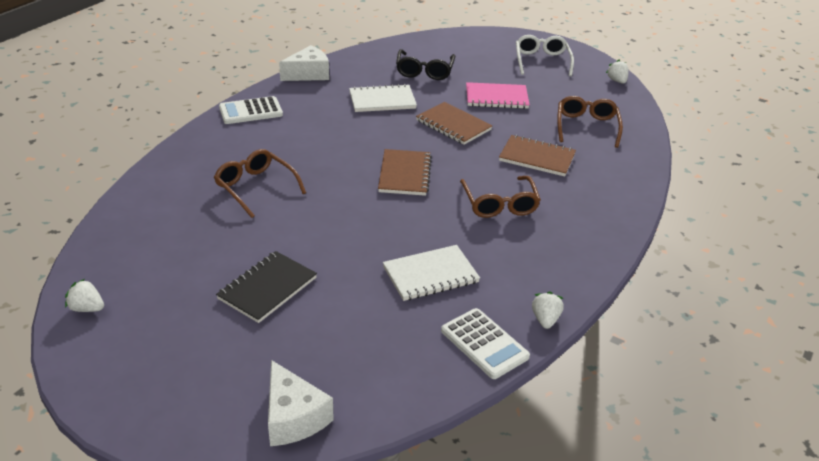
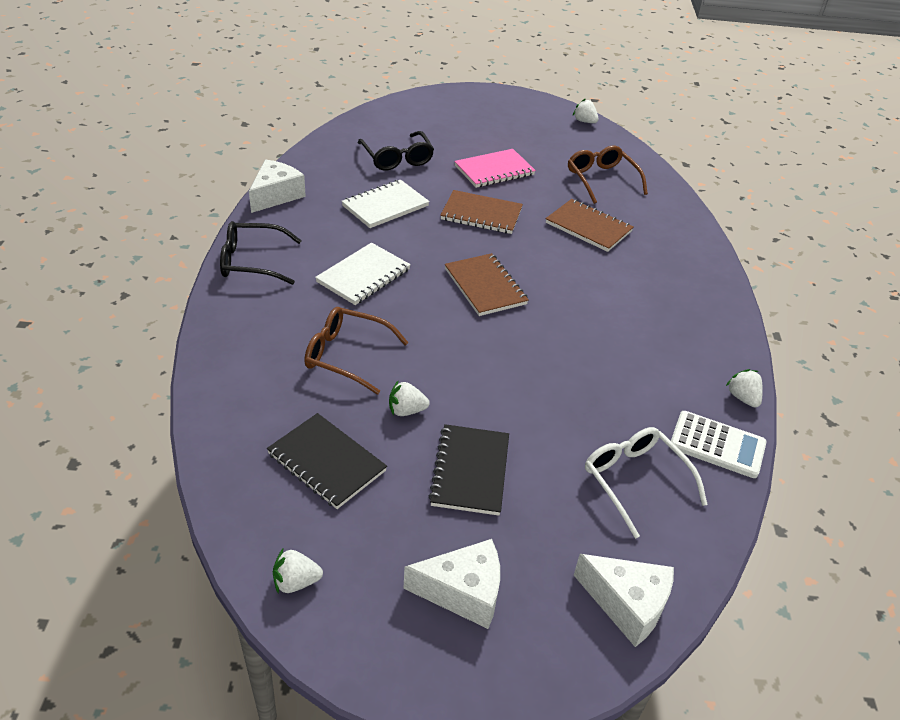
camera: 30 degrees left, 5 degrees up
white calculator [219,96,283,124] -> black glasses [220,221,302,285]
white notebook [383,245,480,301] -> white notebook moved to [315,243,411,305]
brown glasses [460,176,541,218] -> none
brown notebook [499,135,576,177] -> brown notebook turned 45 degrees clockwise [546,199,633,252]
white glasses [516,35,574,76] -> white glasses moved to [585,427,708,539]
none -> black notebook [267,413,387,509]
none -> white strawberry [389,380,430,416]
none -> white cheese [403,539,500,629]

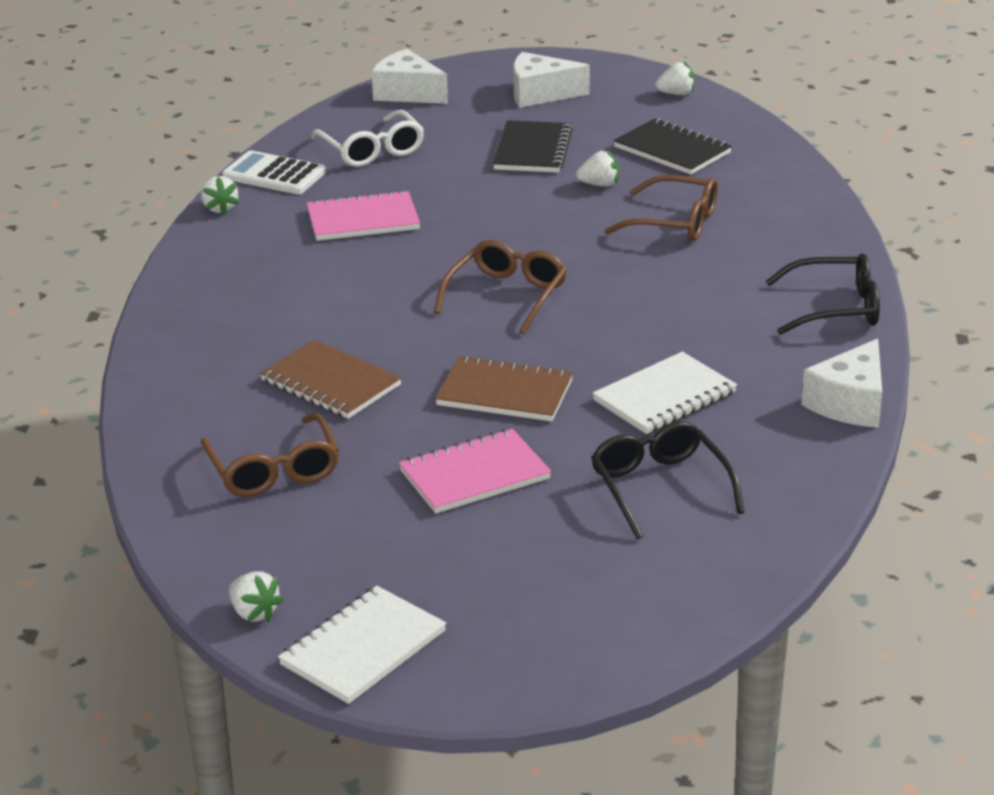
camera: 175 degrees left, 10 degrees down
white notebook [315,243,411,305] -> white notebook moved to [278,586,447,704]
brown notebook [445,253,529,316] -> brown glasses [434,240,567,335]
none -> pink notebook [307,190,420,241]

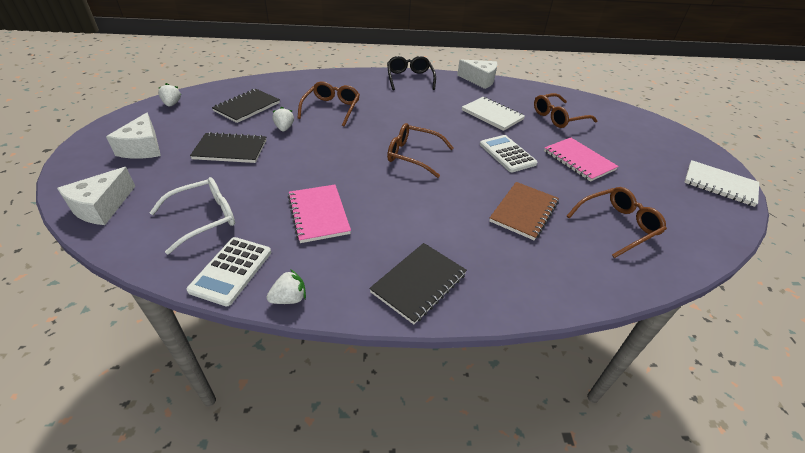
camera: 100 degrees left, 10 degrees up
white strawberry [229,572,284,622] -> none
brown notebook [435,355,573,421] -> white calculator [480,135,537,172]
black glasses [591,421,745,539] -> brown glasses [534,93,598,128]
none -> black notebook [369,243,467,324]

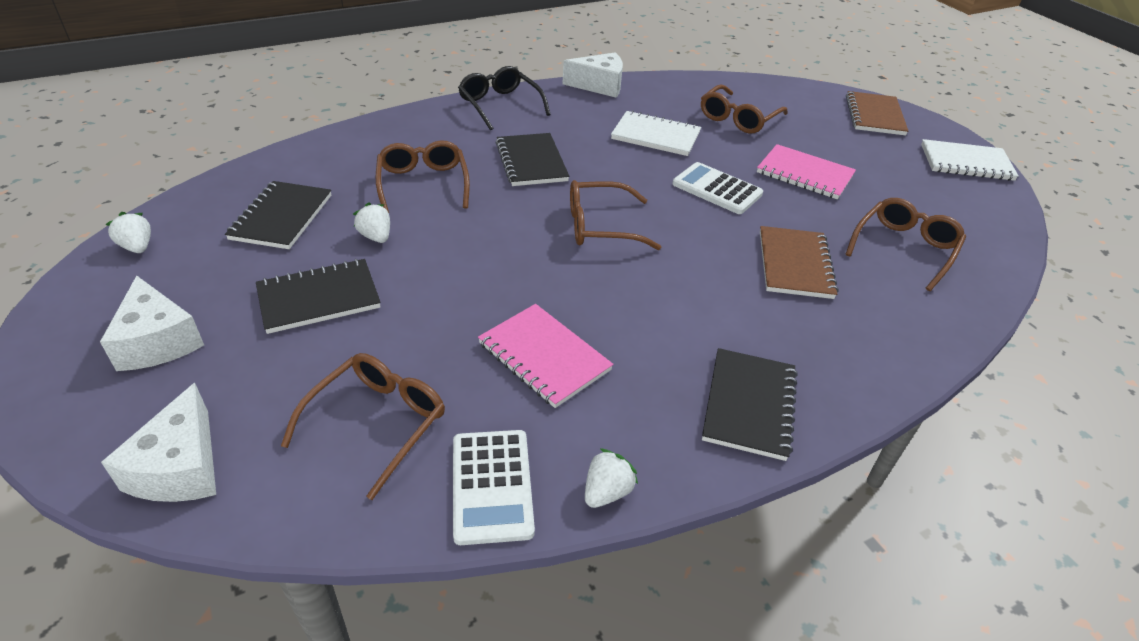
camera: 25 degrees left, 0 degrees up
white glasses [149,177,235,255] -> brown glasses [281,353,445,500]
none -> black notebook [495,133,569,186]
none -> brown notebook [846,91,908,135]

